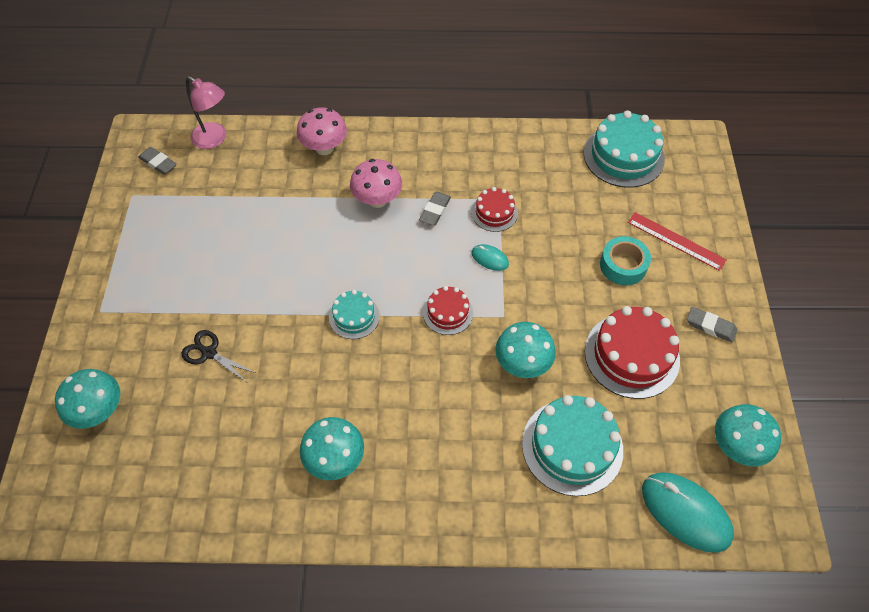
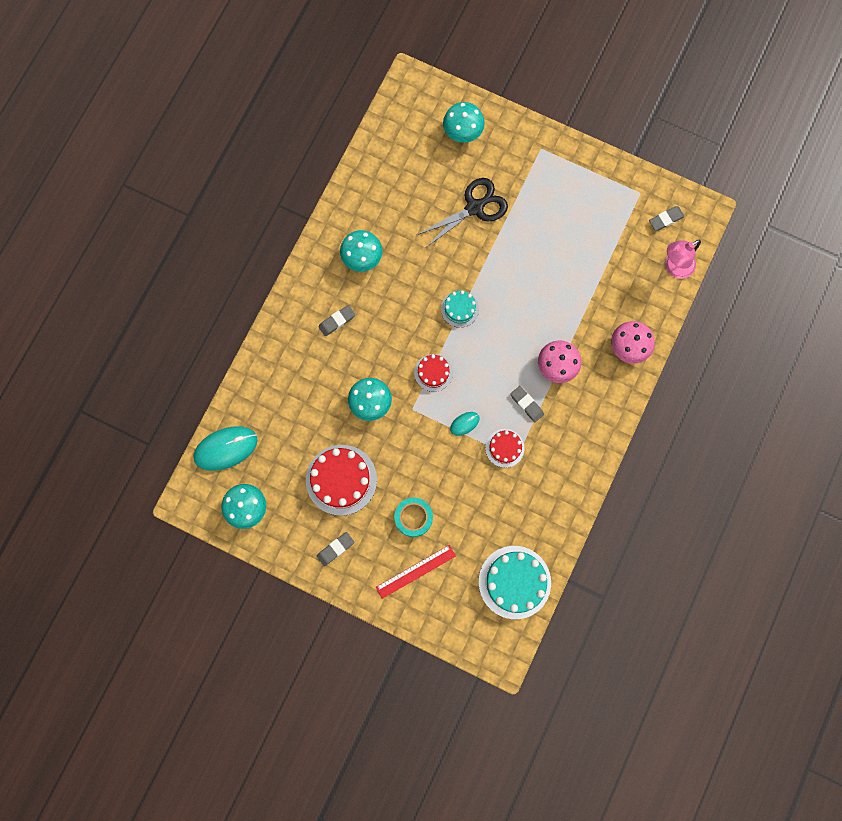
camera: 115 degrees right, 20 degrees up
black scissors [181,330,255,381] -> black scissors [417,178,508,248], size x1.68
turquoise cake [522,395,623,496] -> none
none -> grey eraser [318,305,355,336]

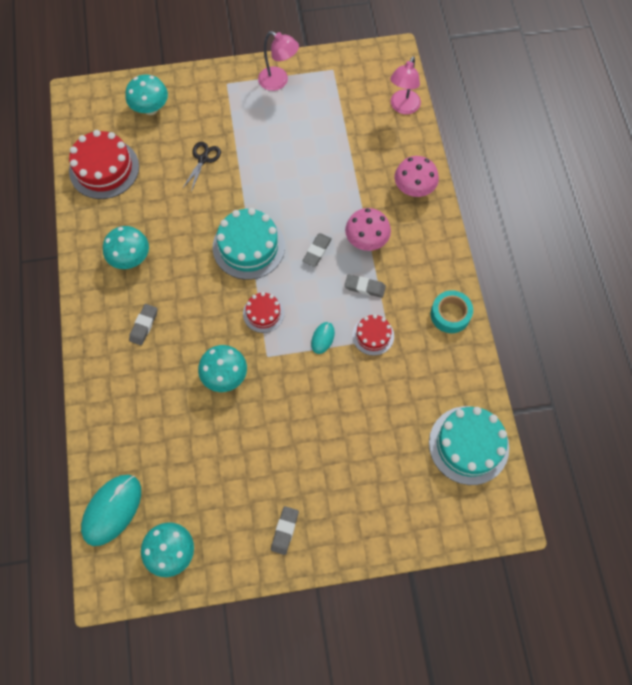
camera: 35 degrees left, 10 degrees down
red cake [306,445,377,516] -> red cake moved to [69,130,139,199]
red ruler [376,545,456,599] -> none
turquoise tape [394,498,433,537] -> turquoise tape moved to [431,290,473,333]
black scissors [417,178,508,248] -> black scissors [182,142,221,192], size x0.59
turquoise cake [441,290,479,328] -> turquoise cake [213,208,285,280], size x1.81
grey eraser [649,206,685,231] -> grey eraser moved to [303,233,332,267]
none -> pink lamp [258,31,299,91]

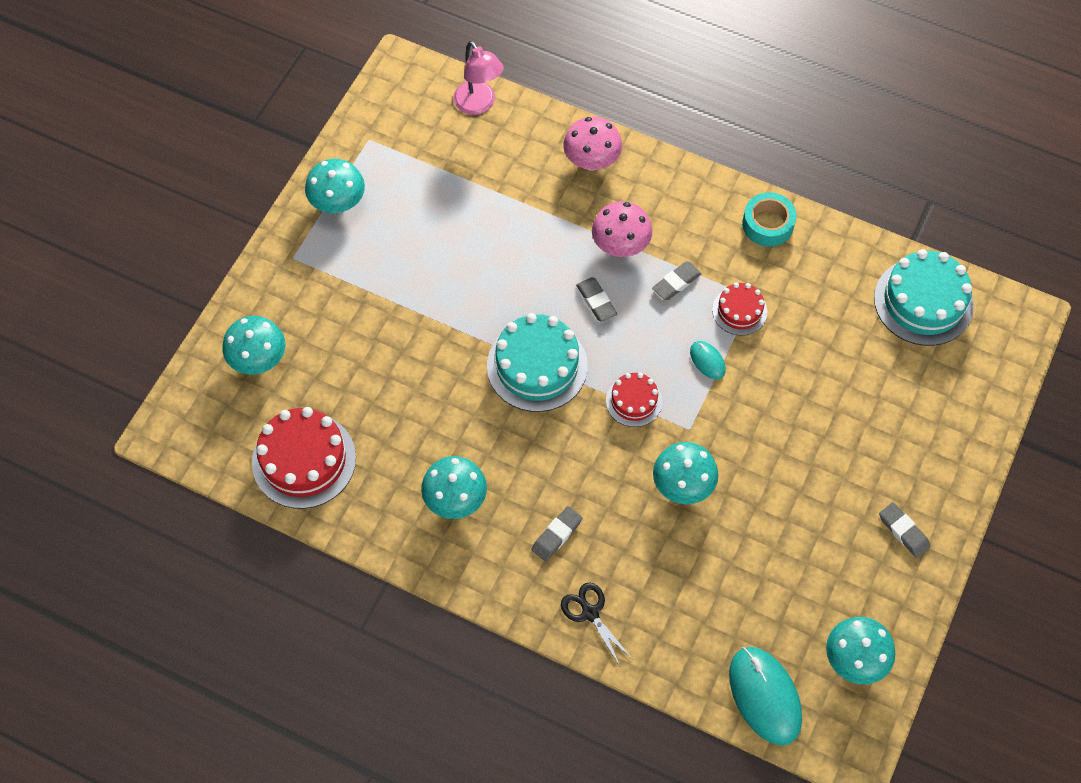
camera: 55 degrees left, 5 degrees down
grey eraser [129,304,157,345] -> grey eraser turned 75 degrees clockwise [532,506,582,561]
black scissors [182,142,221,192] -> black scissors moved to [561,582,631,666]
pink lamp [258,31,299,91] -> turquoise mushroom [305,159,365,213]

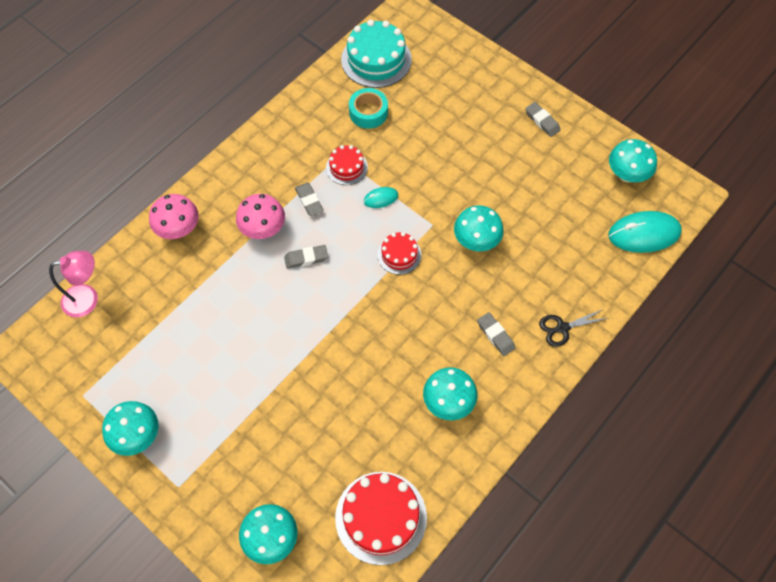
camera: 75 degrees left, 0 degrees up
turquoise cake [487,313,588,412] -> none
turquoise tape [742,192,796,247] -> turquoise tape moved to [349,88,388,129]
grey eraser [879,502,930,558] -> grey eraser turned 75 degrees clockwise [525,102,561,137]

